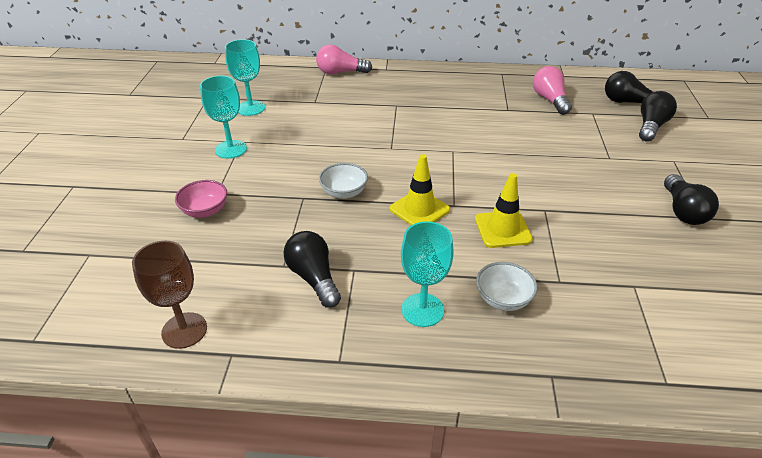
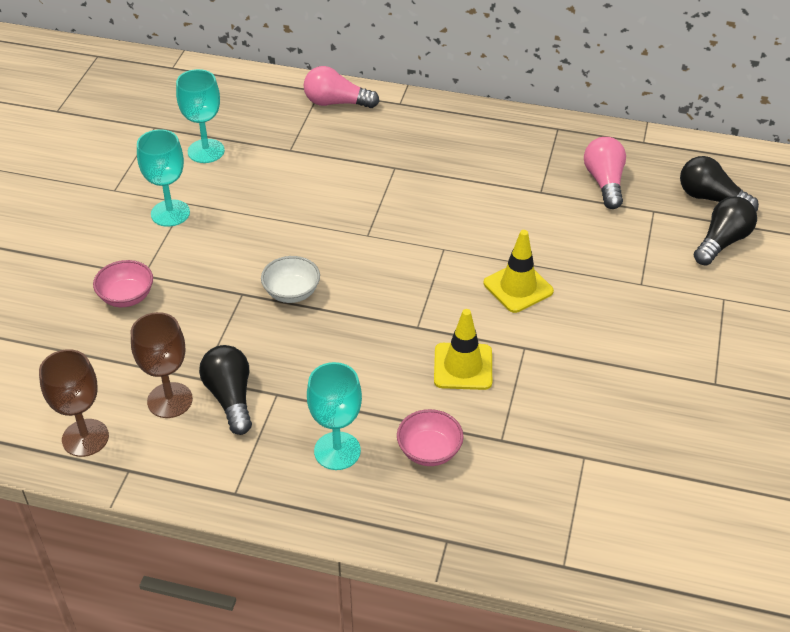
camera: 10 degrees right, 5 degrees up
yellow traffic cone [390,154,450,225] -> yellow traffic cone moved to [484,230,554,313]
white bowl [476,262,538,311] -> pink bowl [397,409,464,466]
black light bulb [664,174,719,225] -> none
none -> brown goblet [131,312,193,418]

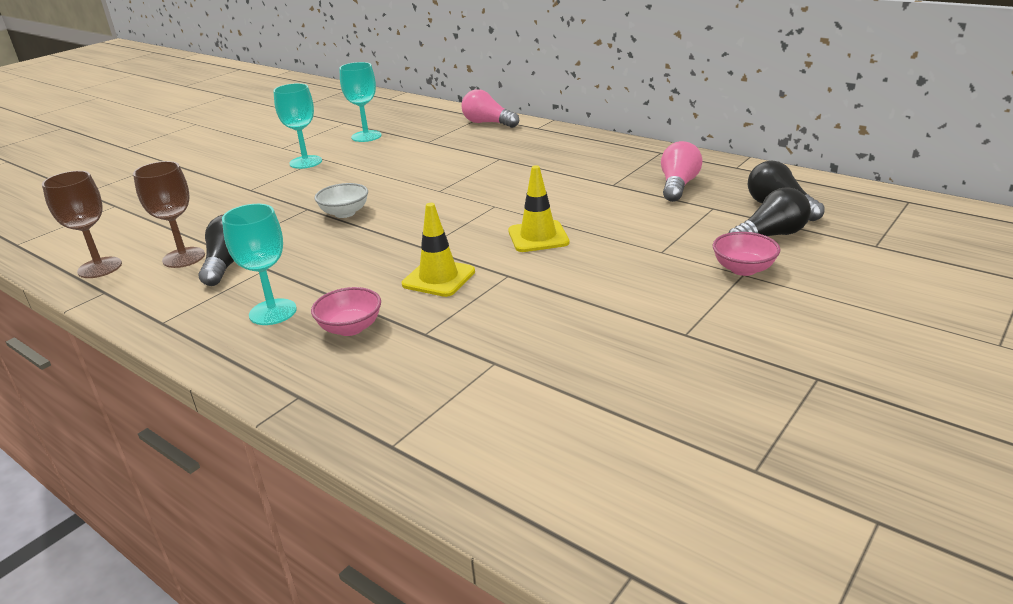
camera: 25 degrees right, 15 degrees down
pink bowl [93,260,153,307] -> pink bowl moved to [713,232,780,276]

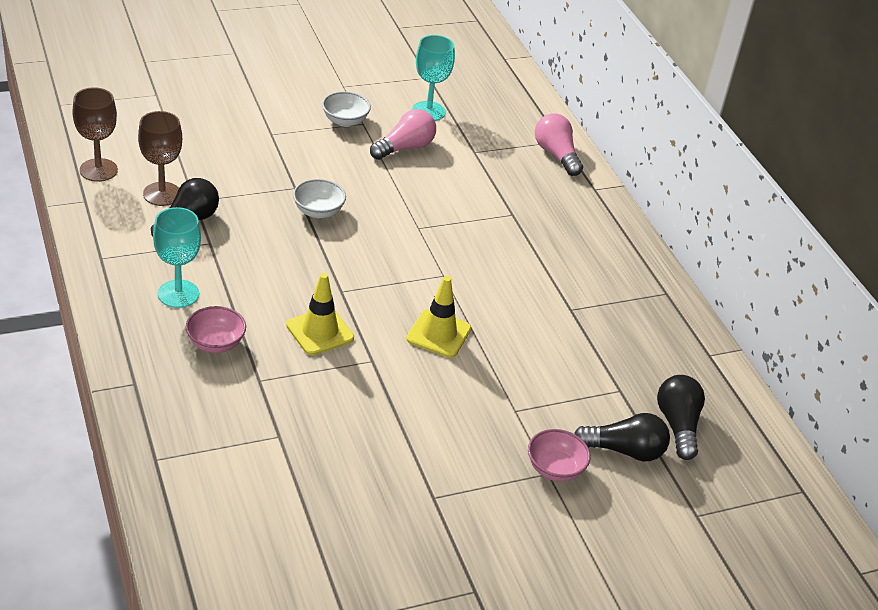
camera: 25 degrees right, 10 degrees up
turquoise goblet [273,83,322,169] -> white bowl [322,91,371,127]
pink light bulb [661,141,703,202] -> pink light bulb moved to [370,109,436,160]

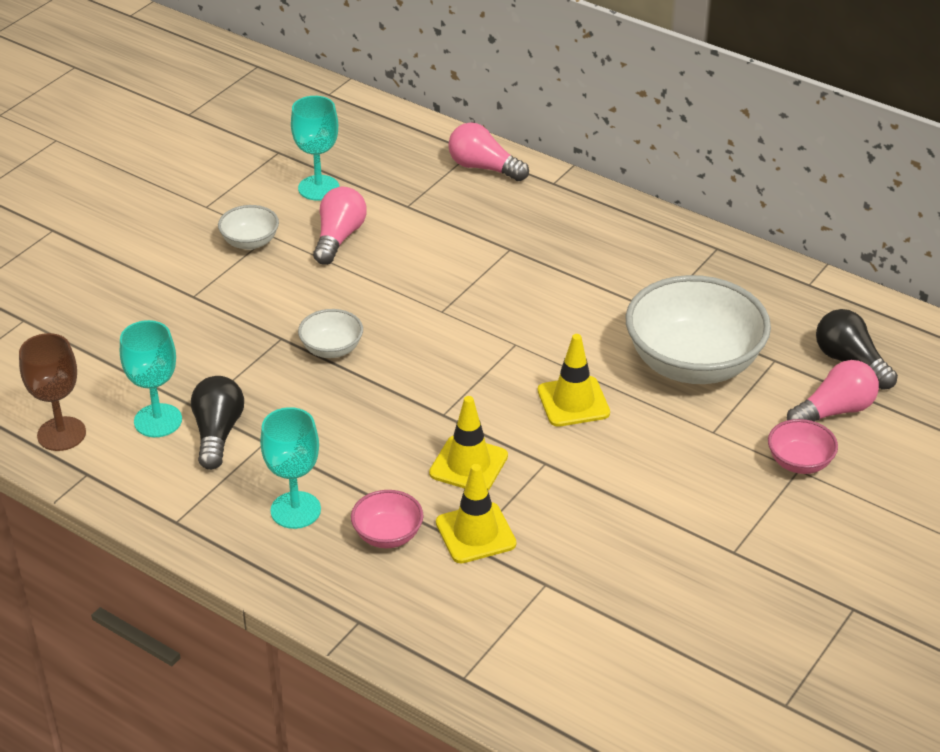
camera: 30 degrees left, 0 degrees up
brown goblet [138,111,182,206] -> turquoise goblet [120,320,182,437]
black light bulb [574,413,670,461] -> pink light bulb [787,360,879,422]
none -> yellow traffic cone [436,464,516,563]
none -> white bowl [625,275,771,384]

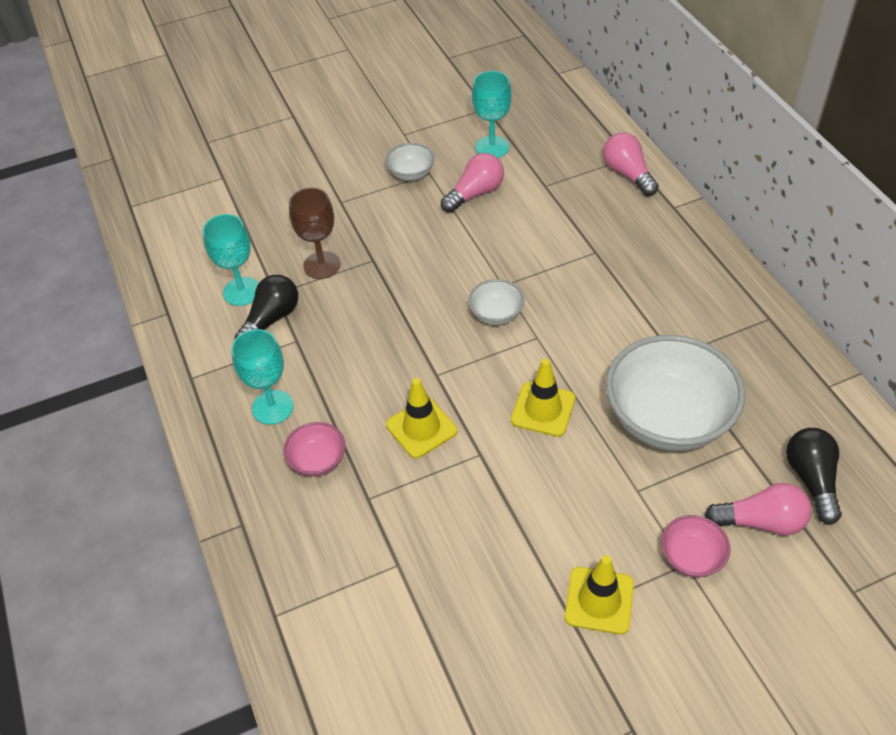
camera: 35 degrees right, 10 degrees up
brown goblet [19,333,86,451] -> brown goblet moved to [289,188,341,279]
white bowl [298,309,363,358] -> white bowl moved to [468,279,524,325]
yellow traffic cone [436,464,516,563] -> yellow traffic cone moved to [565,555,634,635]

